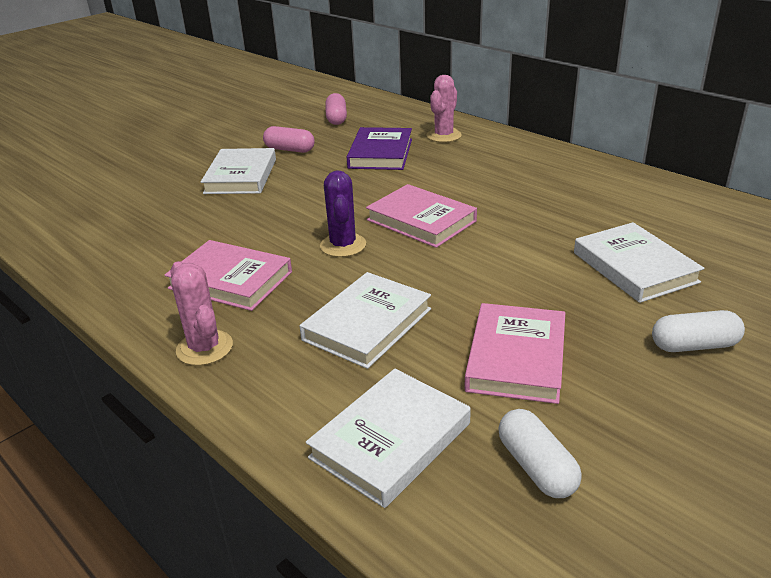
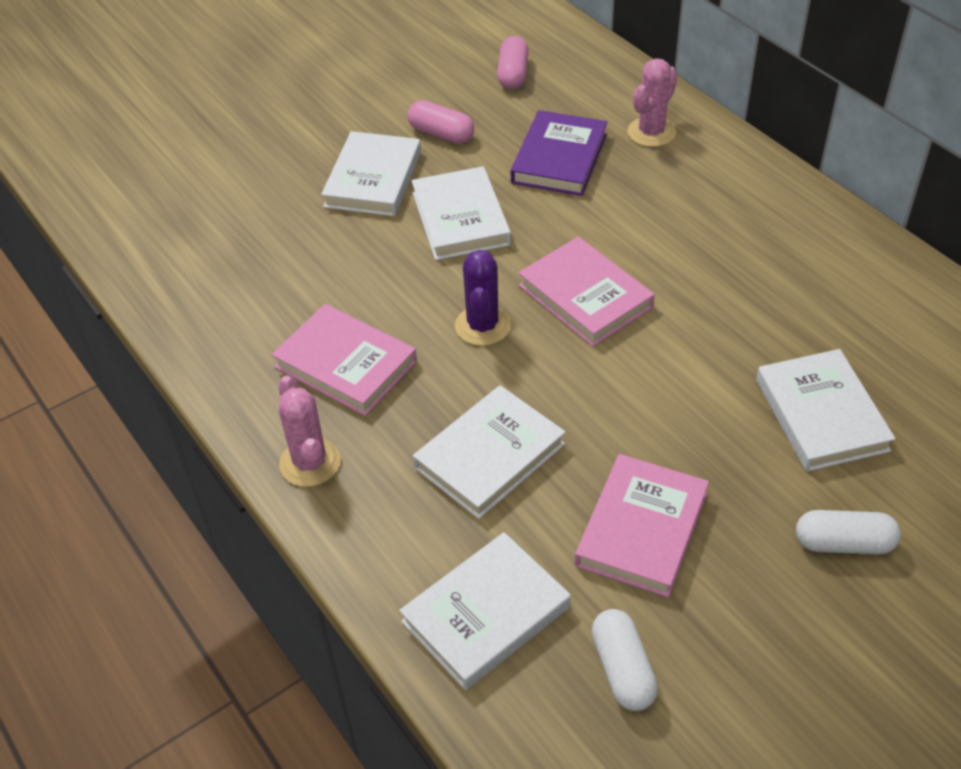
camera: 10 degrees right, 15 degrees up
none -> white book [411,166,511,260]

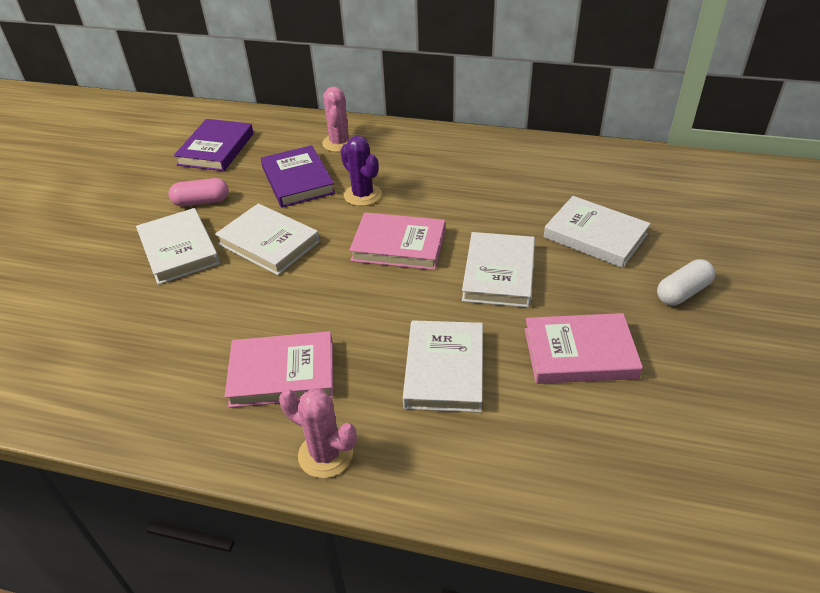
camera: 40 degrees left, 5 degrees down
white book [399,532,571,690] -> white book moved to [462,232,535,308]
purple cactus [455,250,511,346] -> purple cactus moved to [340,136,382,206]
pink capsule [497,36,529,90] -> purple book [174,119,254,171]
pink book [575,454,709,597] -> pink book turned 75 degrees counterclockwise [525,313,643,384]
white capsule [592,609,658,711] -> none

